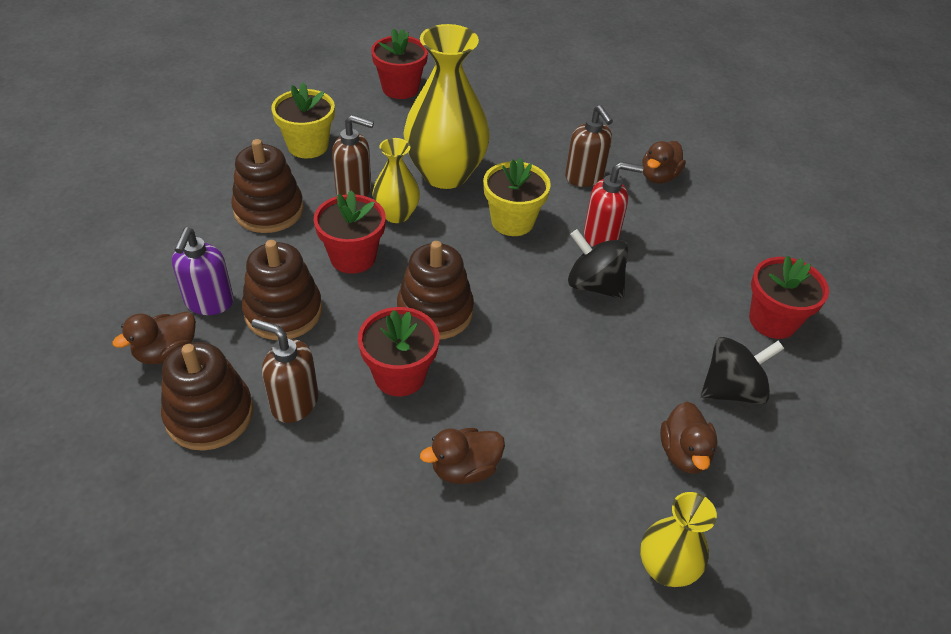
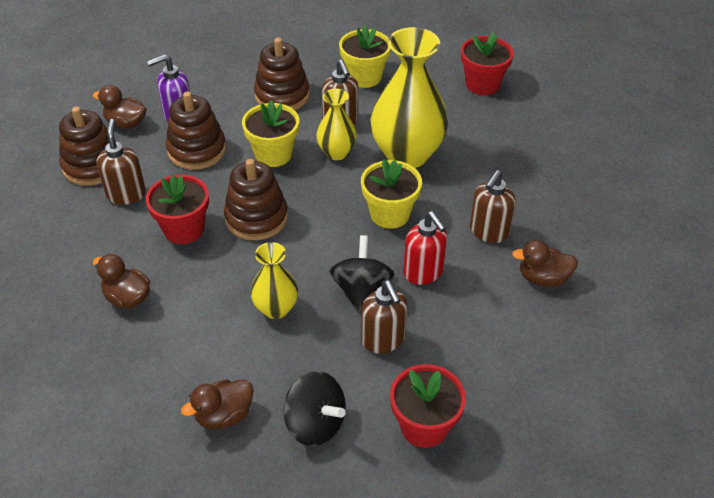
camera: 60 degrees right, 0 degrees up
red flower pot [314,190,386,274] -> yellow flower pot [242,100,299,167]
yellow vase [640,492,717,587] -> yellow vase moved to [250,242,298,319]
none -> brown soap dispenser [361,280,408,354]

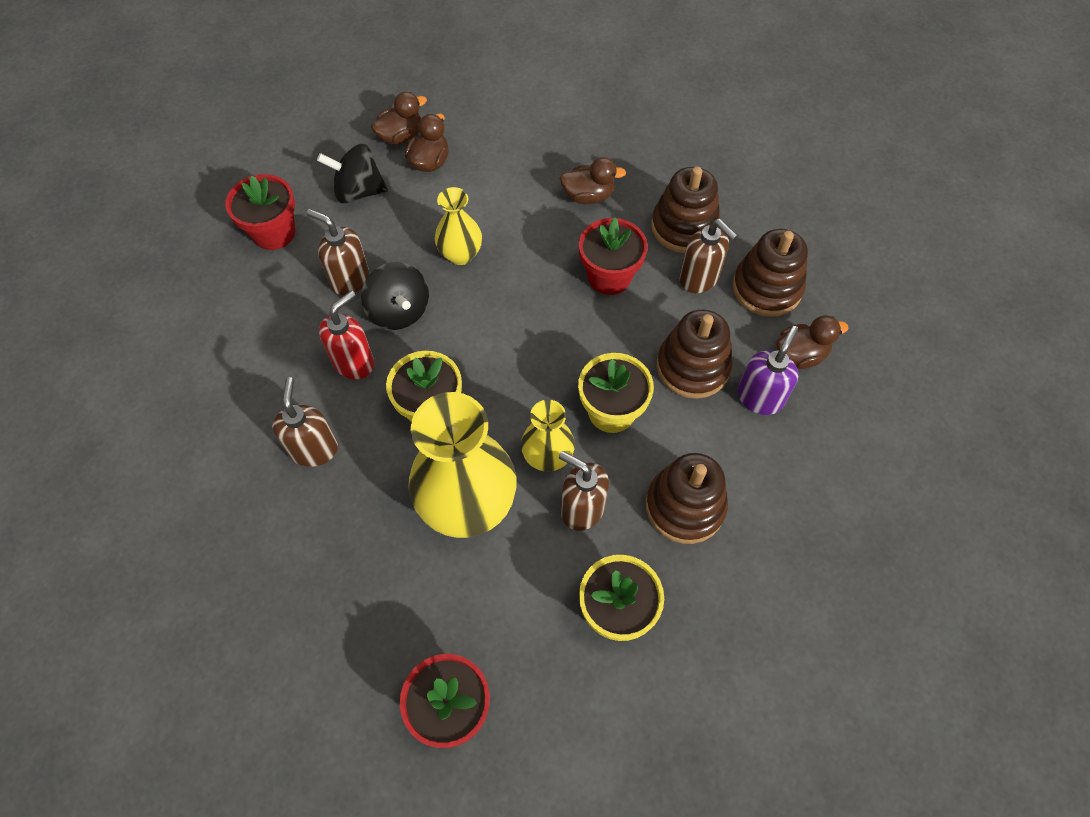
camera: 145 degrees right, 15 degrees up
brown stacking toy [224,159,288,241] -> brown stacking toy moved to [651,167,720,253]
red soap dispenser [403,211,447,285] -> red soap dispenser turned 105 degrees clockwise [319,291,374,379]
brown duck [512,240,578,287] -> brown duck moved to [371,92,427,145]

